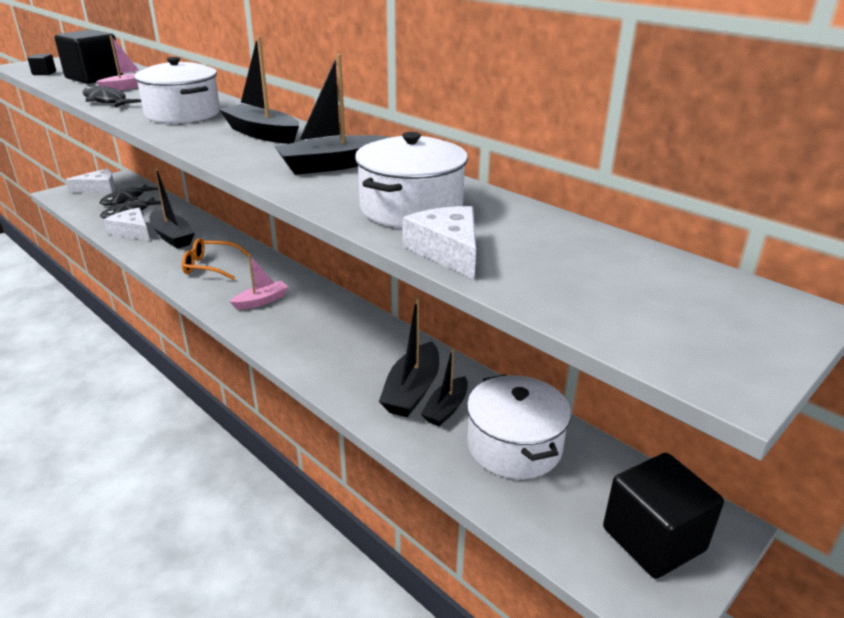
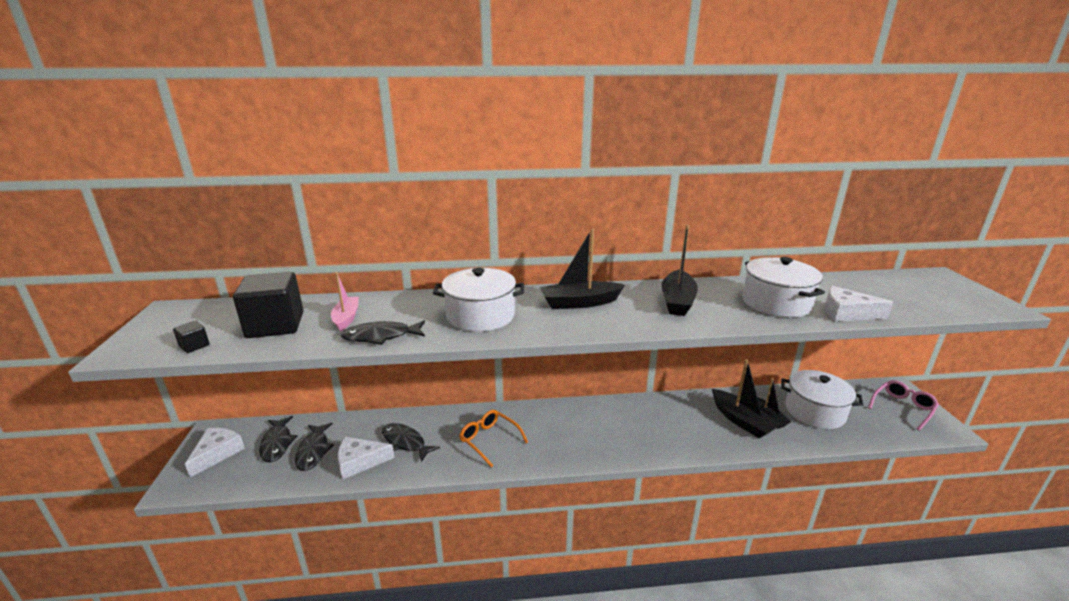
camera: 50 degrees left, 5 degrees down
black boat [149,167,195,249] -> black fish [382,423,440,462]
orange glasses [182,238,249,280] -> orange glasses turned 90 degrees clockwise [459,410,528,468]
pink boat [230,254,289,310] -> none
black cube [603,453,724,579] -> pink glasses [868,380,939,431]

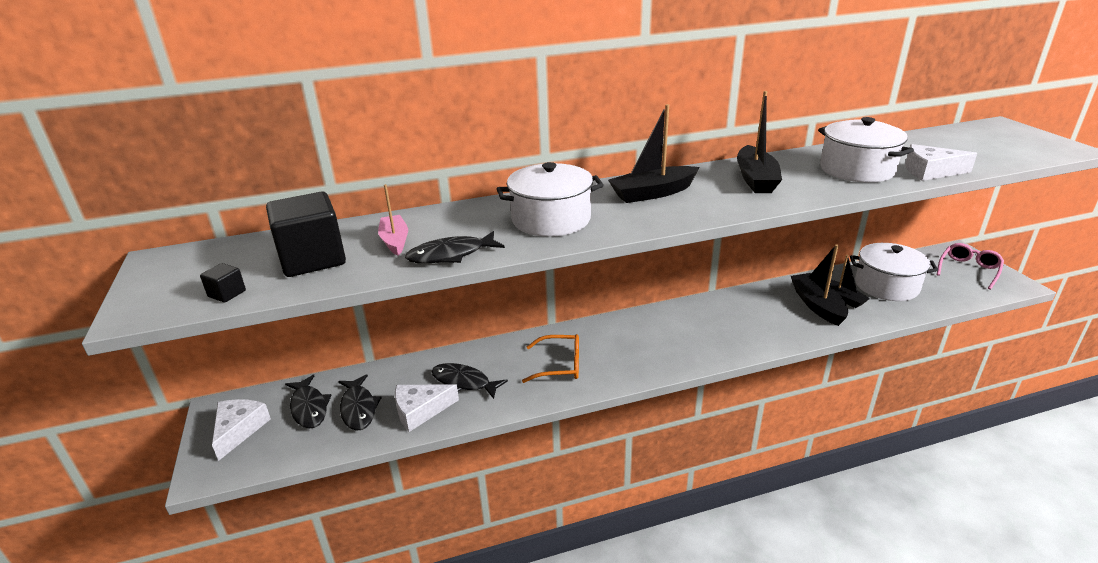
camera: 10 degrees left, 5 degrees up
orange glasses [459,410,528,468] -> orange glasses turned 150 degrees clockwise [522,334,579,383]
black boat [712,359,780,438] -> black boat turned 150 degrees counterclockwise [791,244,848,326]

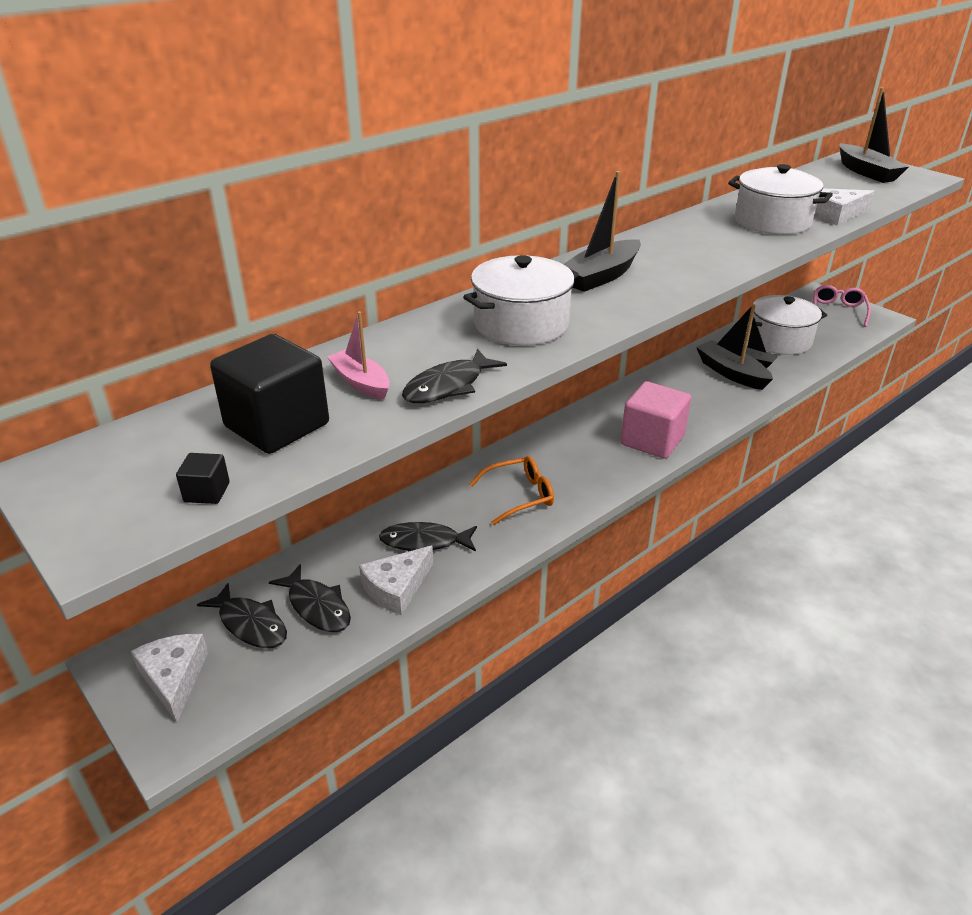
camera: 25 degrees left, 5 degrees up
black boat [737,91,782,193] -> black boat moved to [839,88,909,183]
none -> pink cube [621,381,691,459]

